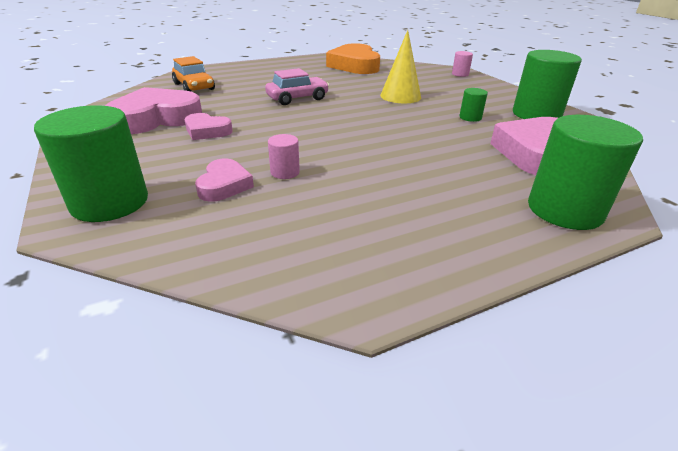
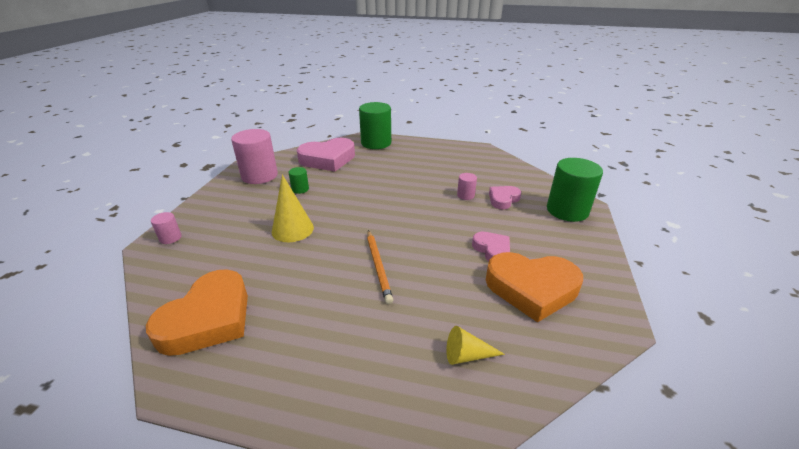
camera: 140 degrees left, 0 degrees up
pink heart [106,87,202,134] -> orange heart [486,252,583,322]
orange car [172,56,215,92] -> yellow cone [446,326,505,365]
pink car [265,68,329,105] -> orange pencil [367,230,393,304]
green cylinder [513,50,582,119] -> pink cylinder [231,129,278,184]

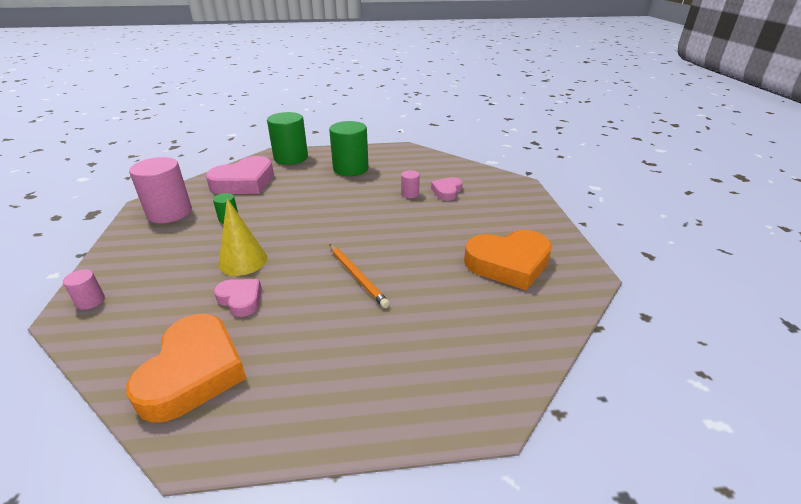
camera: 20 degrees left, 0 degrees up
yellow cone [446,326,505,365] -> none
pink heart [472,232,510,261] -> pink heart moved to [214,279,261,317]
green cylinder [547,158,603,222] -> green cylinder moved to [329,121,369,176]

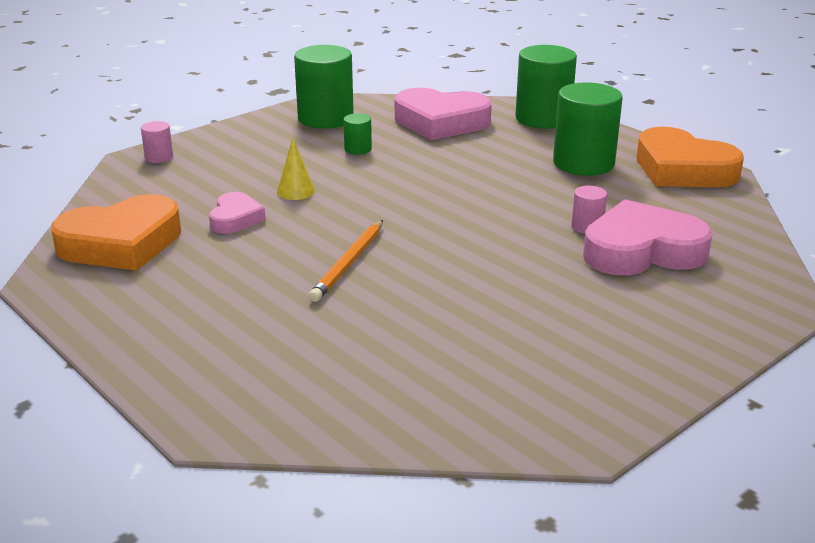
camera: 55 degrees right, 5 degrees down
pink cylinder [129,157,192,223] -> green cylinder [294,45,354,129]
yellow cone [218,198,267,276] -> yellow cone [277,138,315,200], size x0.62
pink heart [431,177,463,201] -> pink heart [583,199,713,276], size x1.88
orange heart [464,230,552,291] -> orange heart moved to [636,127,744,187]

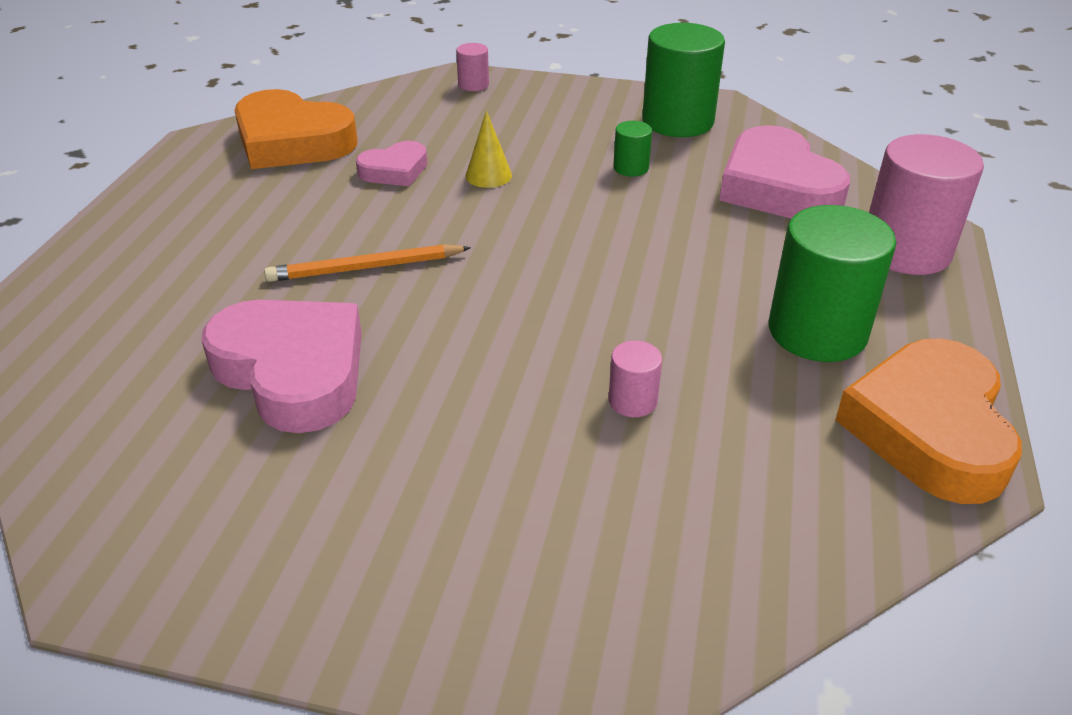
camera: 55 degrees right, 10 degrees up
green cylinder [515,45,577,129] -> pink cylinder [869,134,984,275]
pink heart [583,199,713,276] -> pink heart moved to [201,300,362,433]

